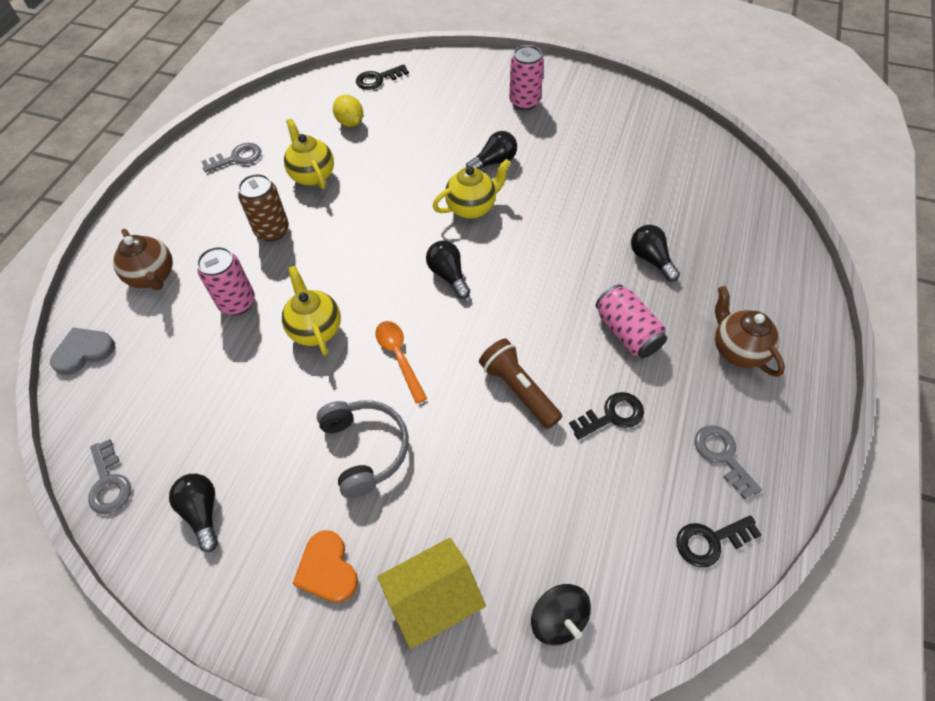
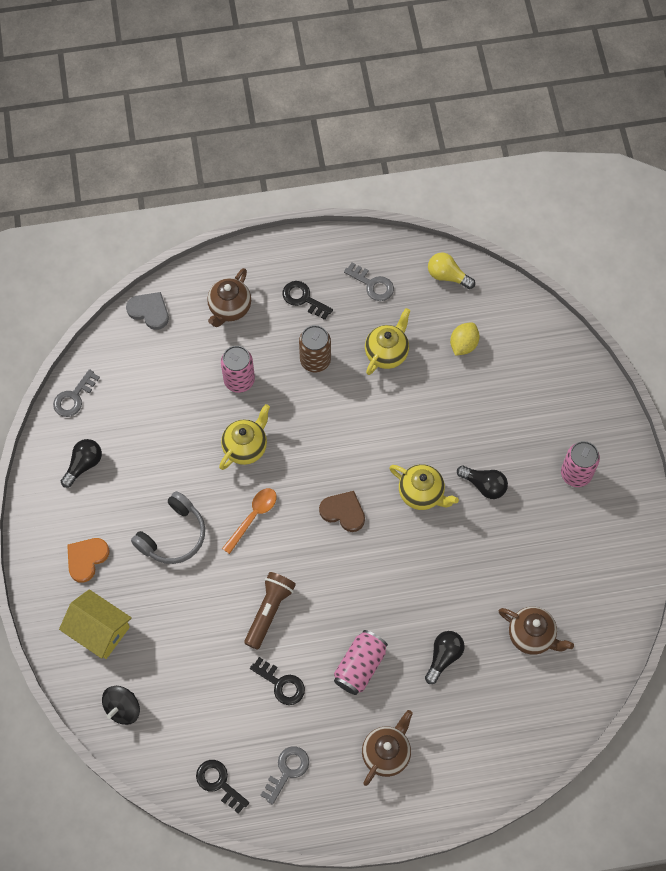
camera: 60 degrees right, 10 degrees up
black key [356,64,409,90] -> black key moved to [283,281,333,320]
black light bulb [426,241,470,299] -> brown heart [319,491,365,532]
none -> yellow light bulb [428,253,475,289]
none -> brown teapot [498,607,574,655]

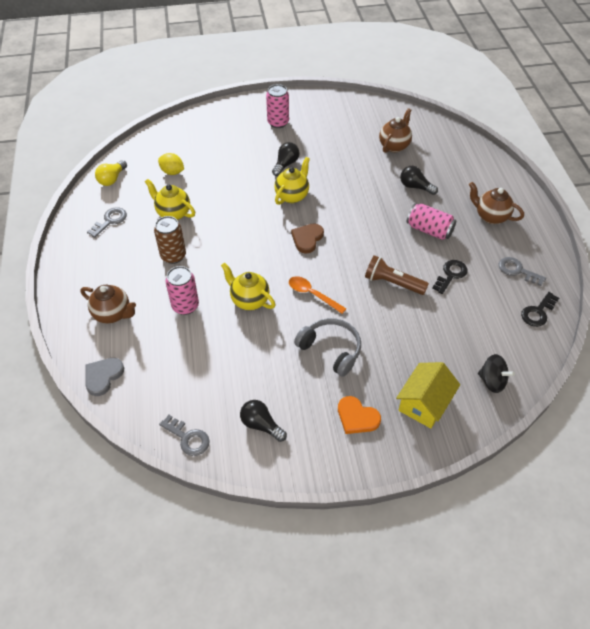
camera: 90 degrees left, 15 degrees down
black key [283,281,333,320] -> none

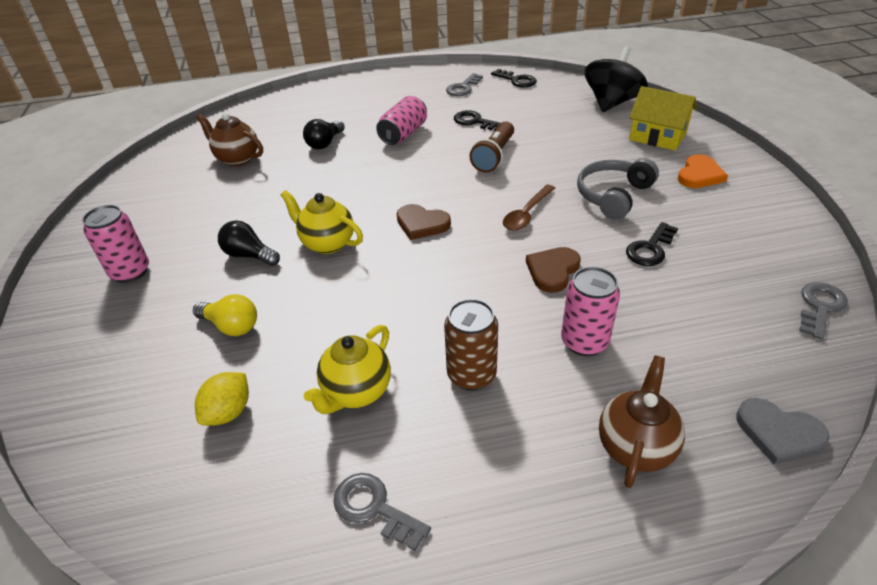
camera: 90 degrees left, 10 degrees down
yellow light bulb [95,160,127,186] -> yellow light bulb moved to [193,294,257,336]
yellow teapot [221,263,275,310] -> brown heart [526,247,581,293]
black light bulb [240,400,287,442] -> none
orange spoon [289,276,346,314] -> brown spoon [503,185,555,231]
brown teapot [469,182,524,224] -> none
black spinning top [478,354,515,393] -> black spinning top [585,47,648,112], size x1.65
none -> black key [626,222,678,266]

